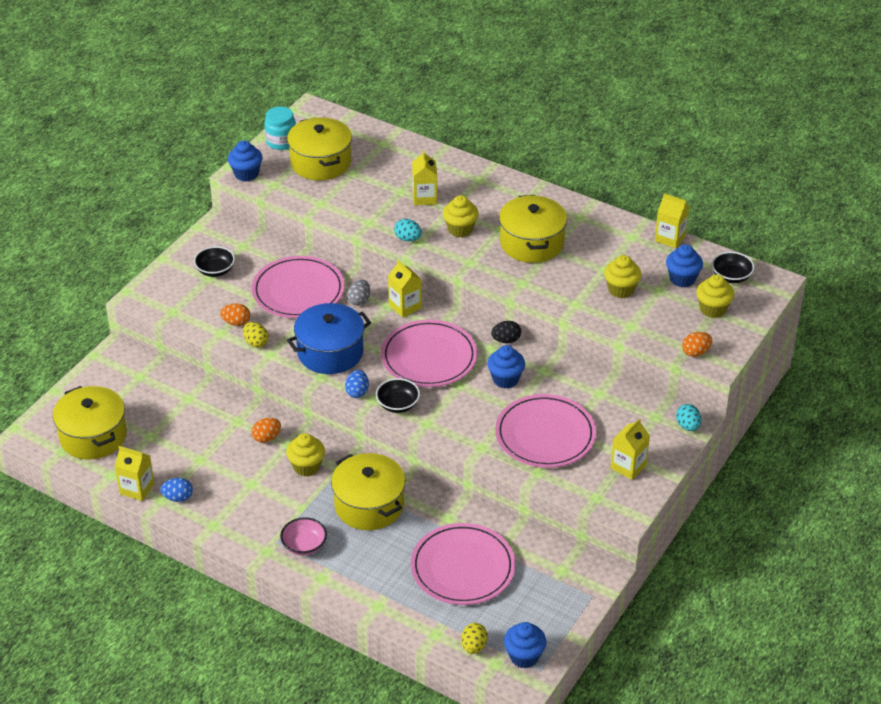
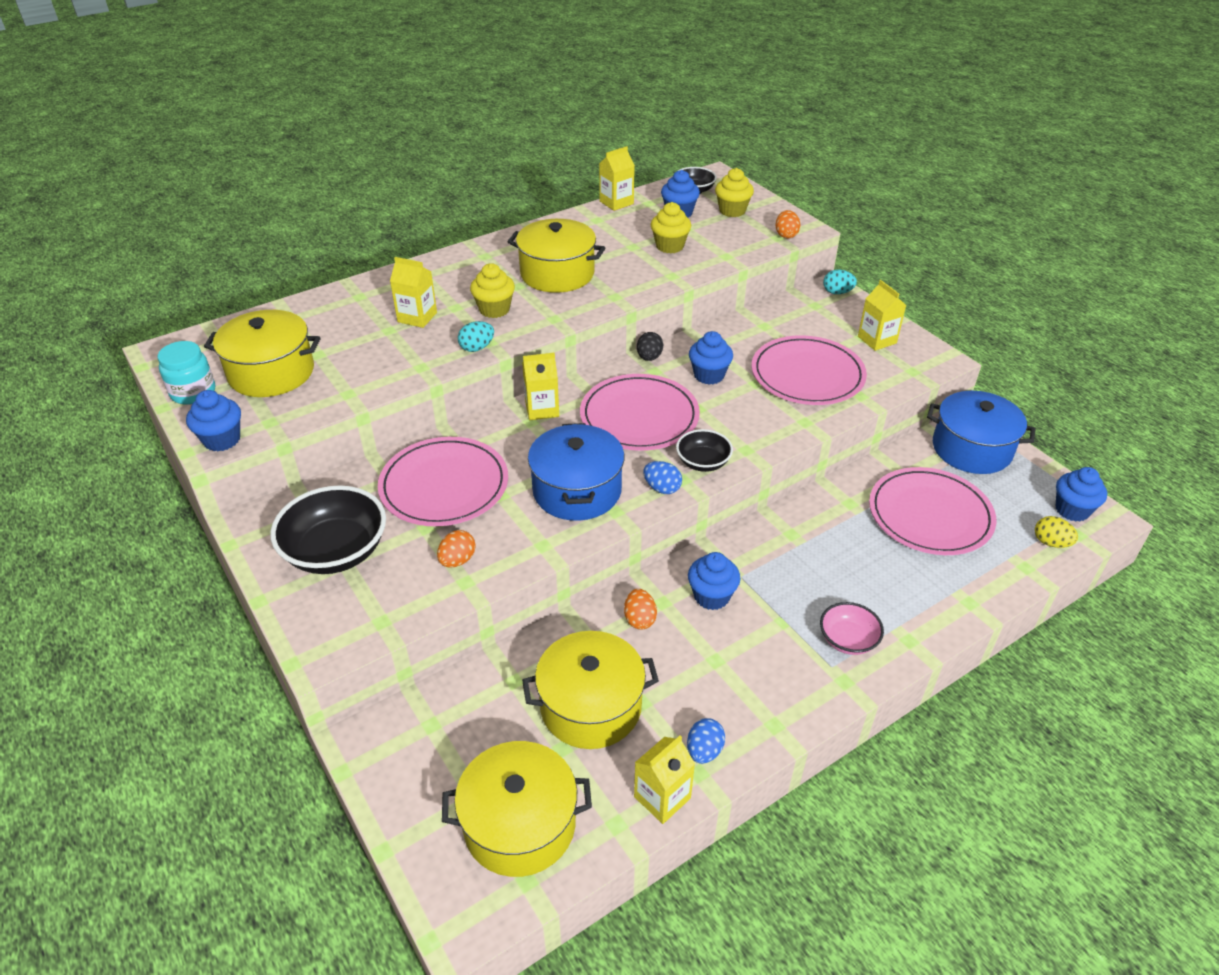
camera: 65 degrees left, 0 degrees up
black bowl [194,246,235,277] -> black bowl [270,485,386,574], size x1.79
yellow egg [243,322,269,348] -> none
yellow cupcake [286,433,325,476] -> blue cupcake [688,552,740,610]
yellow pot [331,453,406,530] -> yellow pot moved to [522,631,659,749]
grey egg [347,280,370,306] -> none
none -> blue pot [927,391,1036,474]

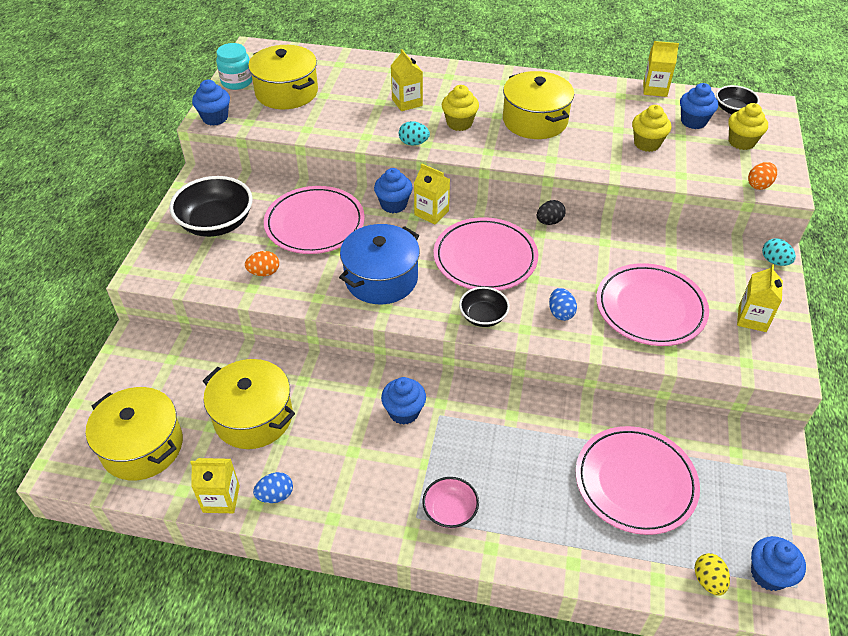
camera: 45 degrees right, 5 degrees up
orange egg [624,589,657,630] -> none
blue egg [643,461,682,494] -> blue egg moved to [549,288,577,321]
blue cupcake [689,331,733,385] -> blue cupcake moved to [374,168,413,213]
blue pot [927,391,1036,474] -> none

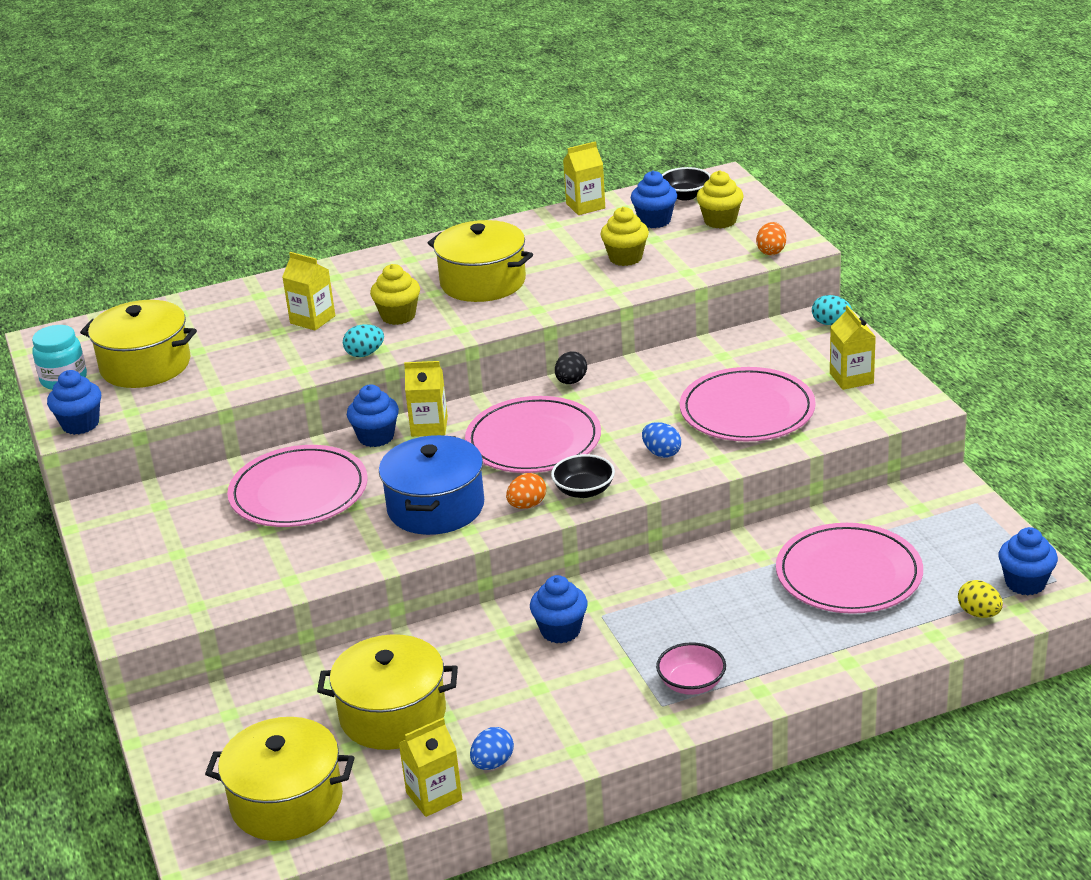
camera: 30 degrees left, 15 degrees down
black bowl [169,176,253,237] -> none
orange egg [245,251,279,276] -> orange egg moved to [506,473,546,509]

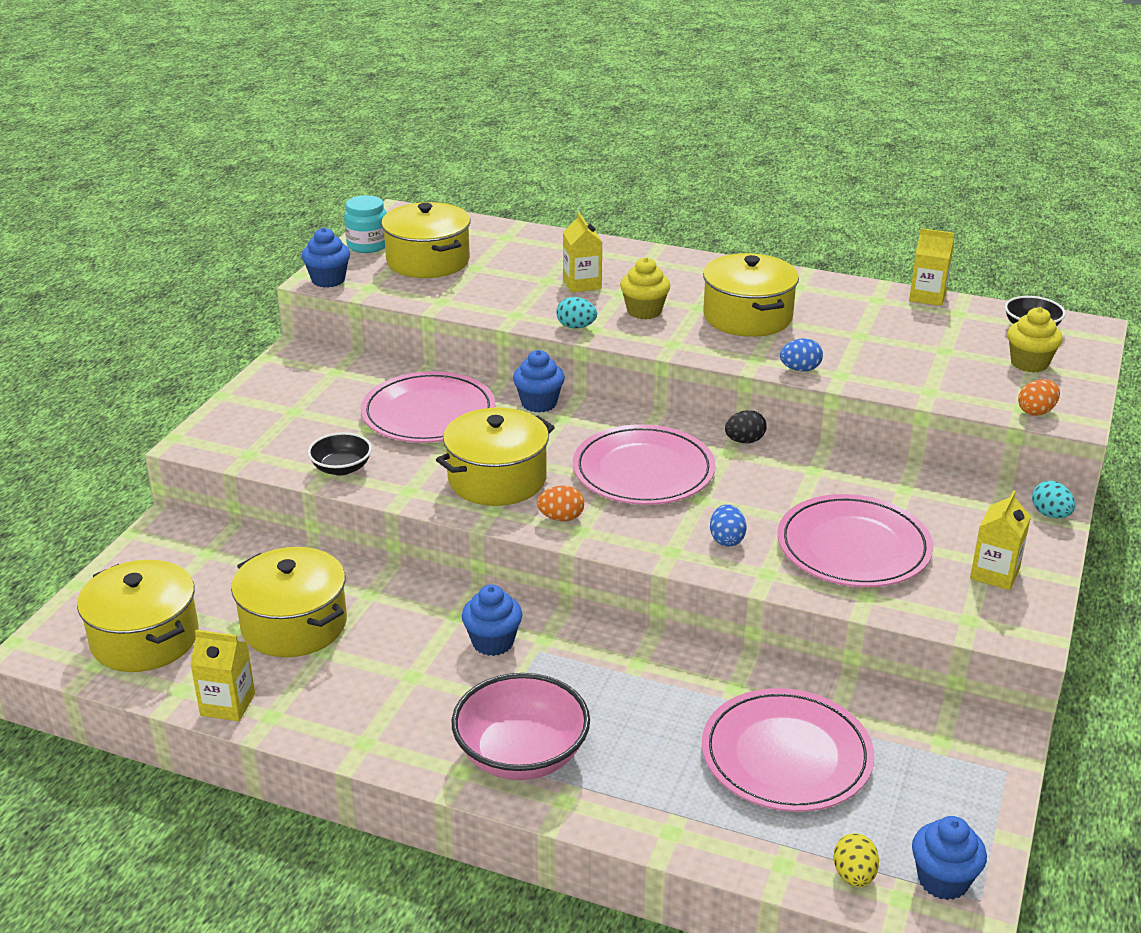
camera: 40 degrees right, 0 degrees up
blue pot [379,435,484,535] -> yellow pot [436,408,555,506]
yellow carton [404,361,448,437] -> none
blue egg [470,727,514,770] -> blue egg moved to [780,339,823,371]
black bowl [551,454,615,498] -> black bowl moved to [308,432,372,475]
yellow cupcake [600,207,649,266] -> none
blue cupcake [631,171,677,228] -> none
pink bowl [656,642,726,695] -> pink bowl [452,673,590,780], size x1.79

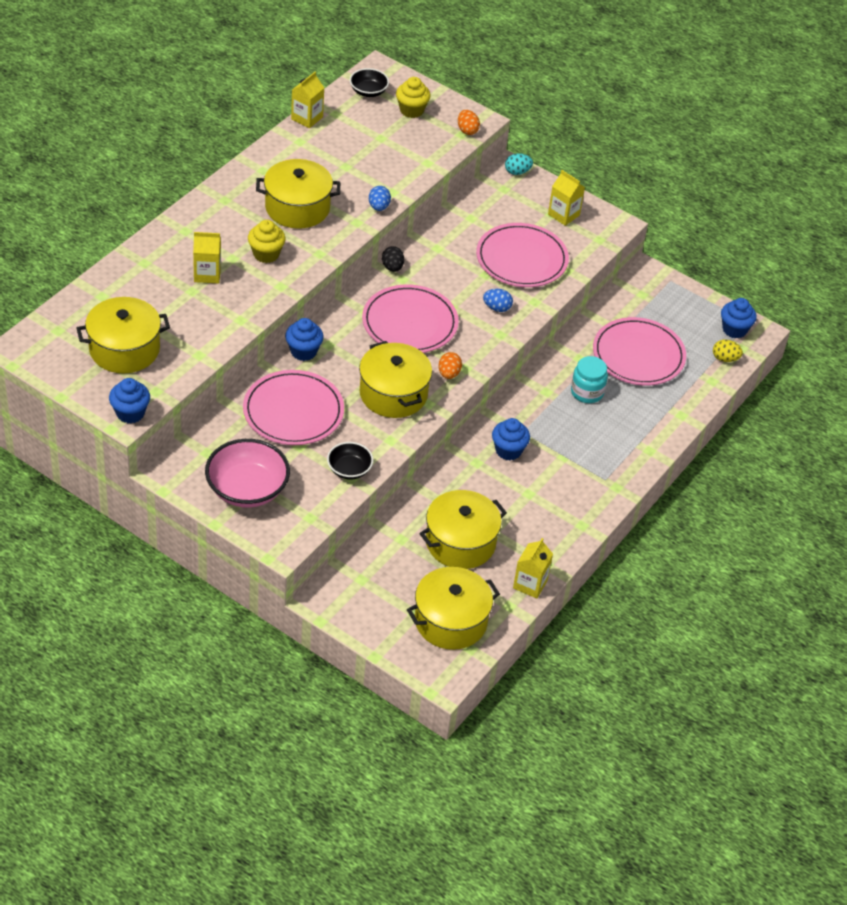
camera: 80 degrees left, 15 degrees up
turquoise jar [344,195,387,253] -> turquoise jar moved to [571,356,608,403]
pink bowl [452,673,590,780] -> pink bowl moved to [205,439,290,508]
turquoise egg [556,297,597,328] -> none

